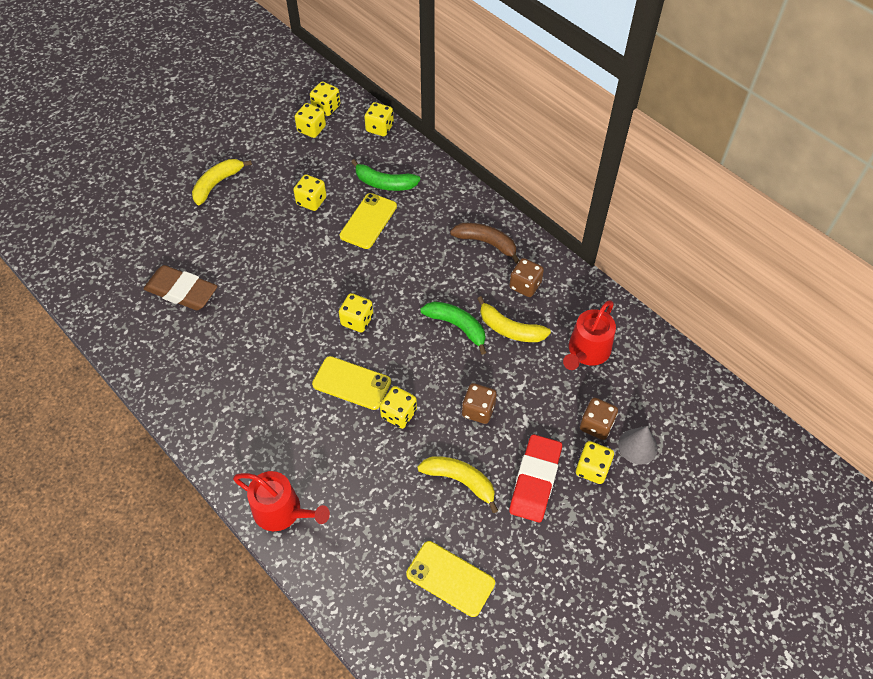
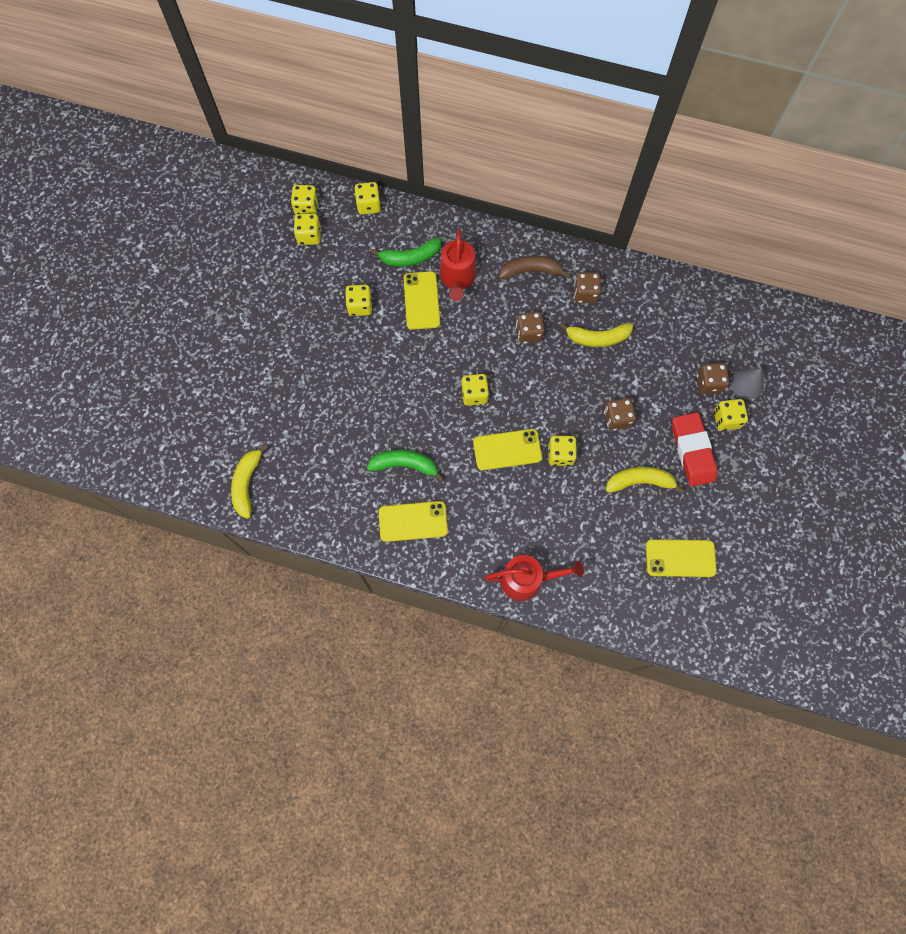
camera: 30 degrees left, 15 degrees up
brown eraser [144,265,218,310] -> none
yellow banana [192,159,252,205] -> yellow banana moved to [231,444,268,519]
green banana [420,301,487,355] -> green banana moved to [367,450,444,482]
red watering can [563,300,616,370] -> red watering can moved to [440,228,476,301]
none -> yellow phone [379,501,448,542]
none -> brown dice [516,311,544,344]

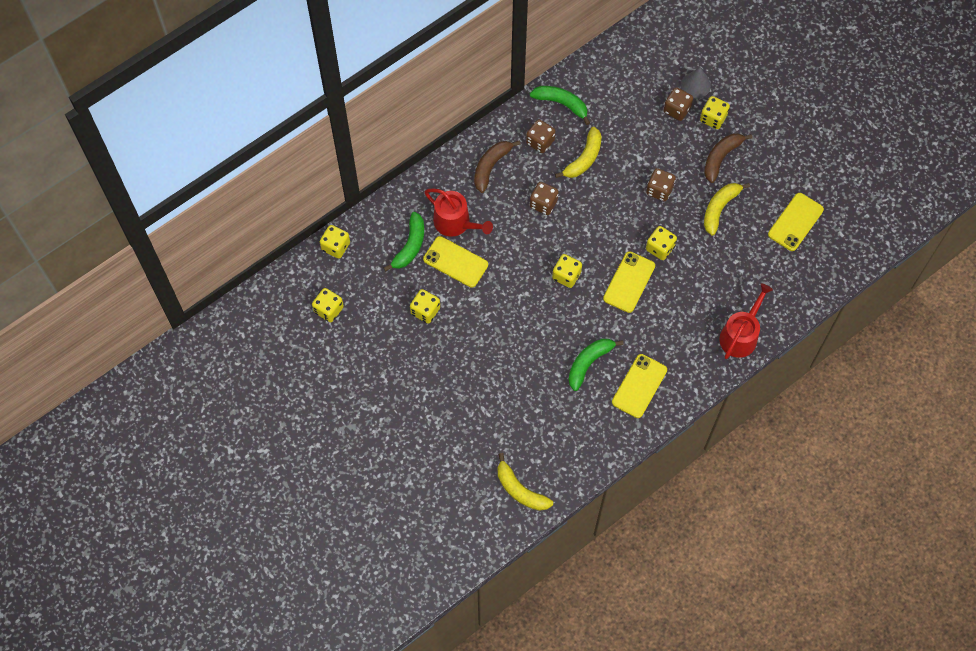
camera: 55 degrees left, 5 degrees down
yellow dice [291,185,319,215] -> none
red eraser [672,412,717,487] -> brown banana [704,133,753,183]
none -> green banana [530,86,590,125]

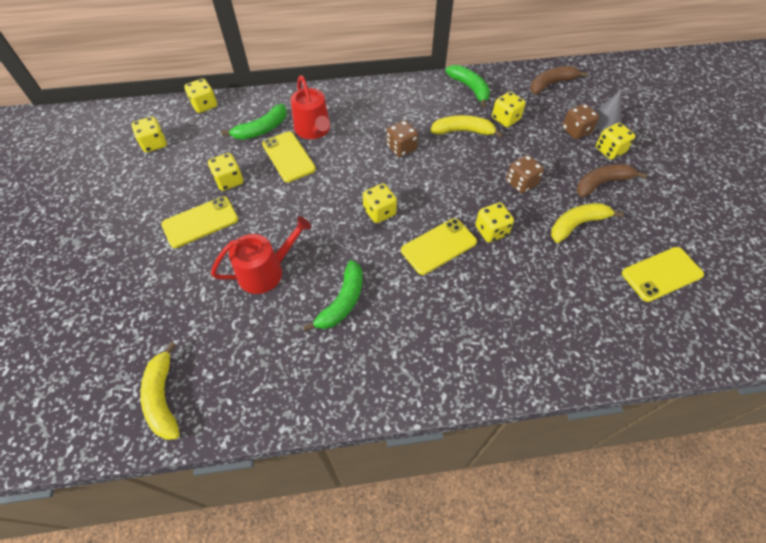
camera: 30 degrees right, 10 degrees down
brown banana [474,141,521,193] -> brown banana moved to [530,66,588,94]
brown dice [526,119,556,153] -> none
yellow banana [555,127,602,178] -> yellow banana turned 150 degrees counterclockwise [430,115,503,138]
green banana [568,339,624,391] -> green banana turned 135 degrees clockwise [303,260,363,331]
yellow phone [612,354,667,418] -> yellow phone moved to [161,196,238,248]
red watering can [719,283,773,359] -> red watering can moved to [211,216,311,294]
none -> yellow dice [492,92,526,127]

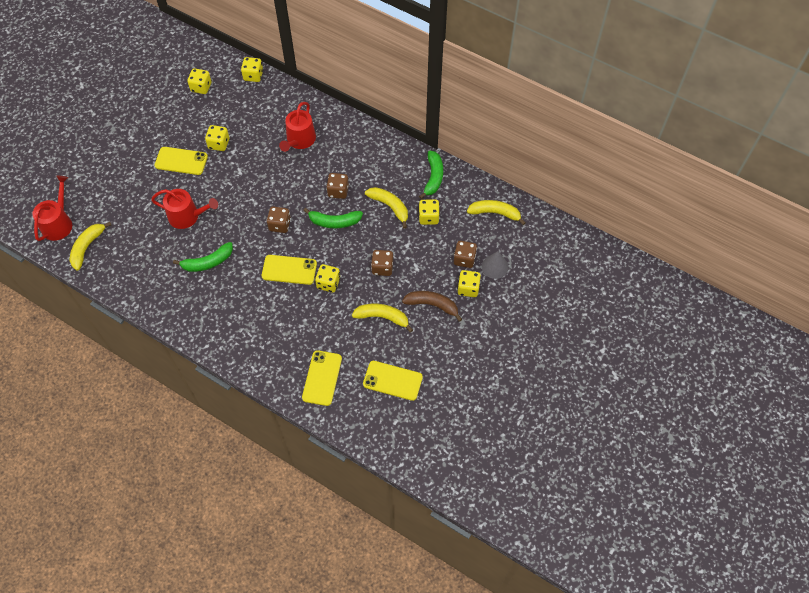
camera: 40 degrees right, 5 degrees up
green banana [221,104,287,140] -> green banana moved to [303,208,363,228]
yellow phone [262,131,316,182] -> yellow phone moved to [302,350,342,406]
yellow dice [363,183,397,223] -> brown dice [267,206,291,233]
brown banana [530,66,588,94] -> yellow banana [467,200,526,225]
none -> red watering can [32,176,72,241]

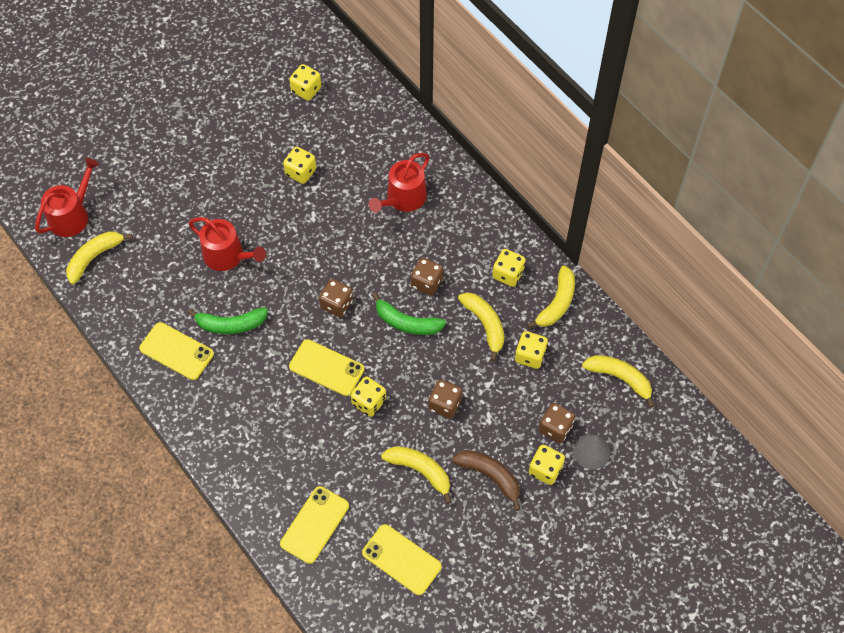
camera: 20 degrees right, 0 degrees up
yellow phone [154,147,208,175] -> yellow phone moved to [139,322,214,380]
yellow dice [241,57,263,82] -> yellow dice moved to [492,249,526,287]
green banana [419,151,443,199] -> yellow banana [527,266,575,328]

